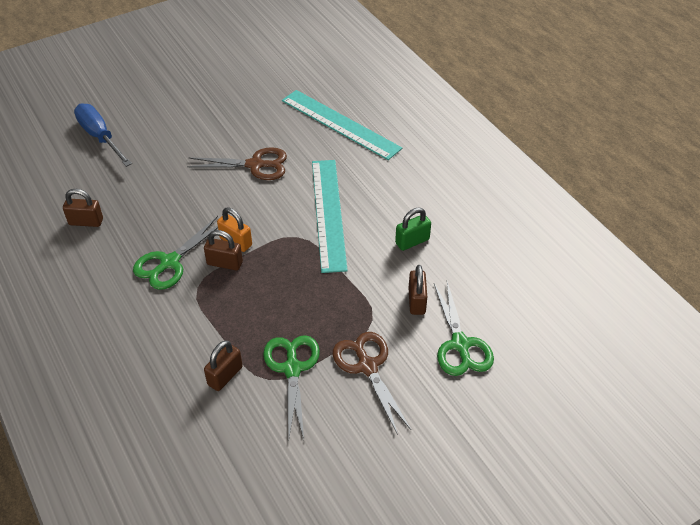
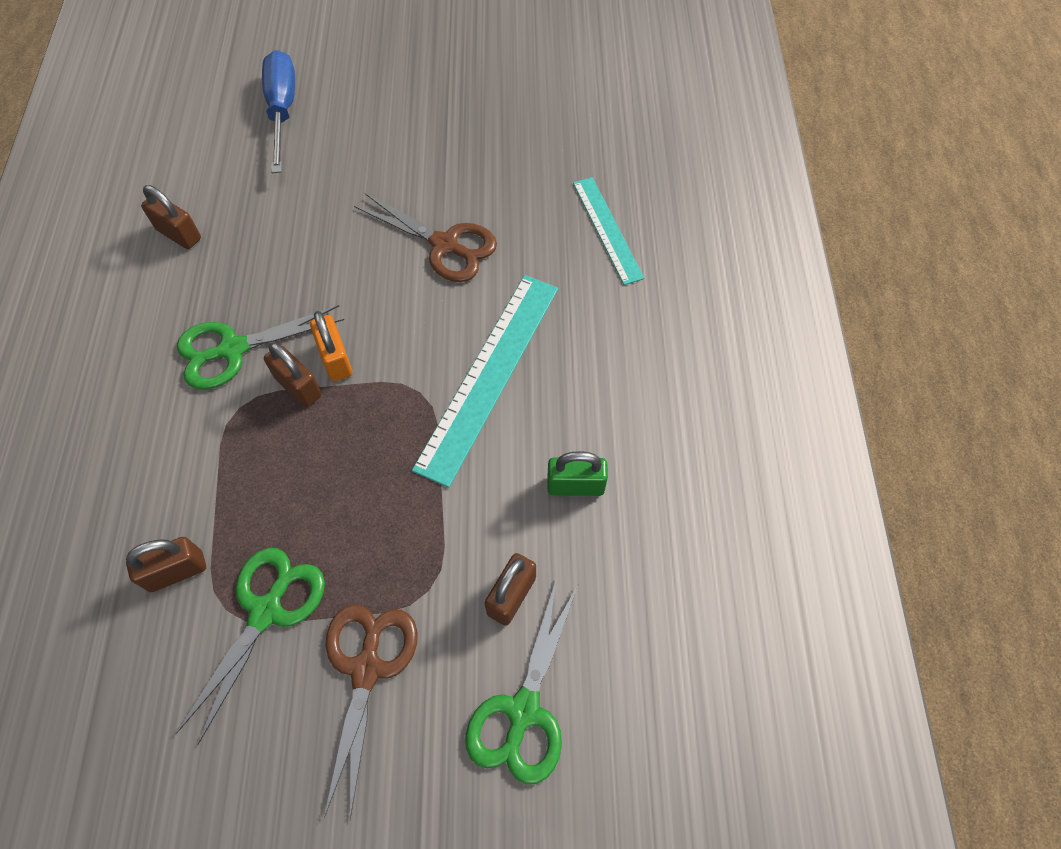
camera: 30 degrees right, 15 degrees up
turquoise ruler [282,90,402,160] -> turquoise ruler [573,177,644,285], size x0.60

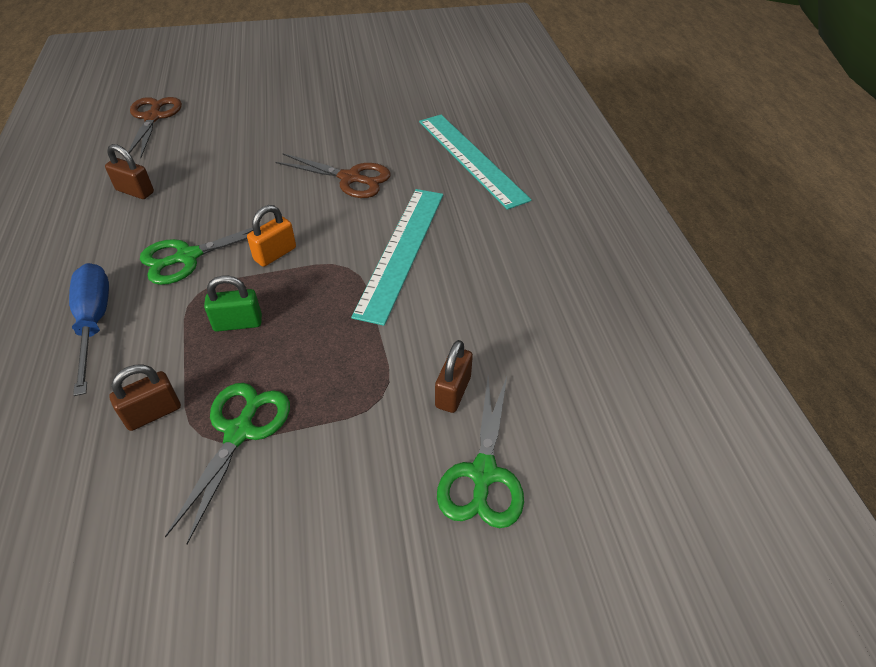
camera: 10 degrees left, 15 degrees down
blue screwdriver [262,50,295,173] -> blue screwdriver moved to [69,263,109,396]
brown padlock [264,342,322,408] -> none
orange padlock [310,311,352,381] -> orange padlock turned 75 degrees clockwise [247,205,296,267]
brown scissors [324,605,418,819] -> brown scissors moved to [128,97,182,158]
green padlock [547,451,608,496] -> green padlock moved to [204,275,262,332]
turquoise ruler [573,177,644,285] -> turquoise ruler [419,115,532,210], size x1.66

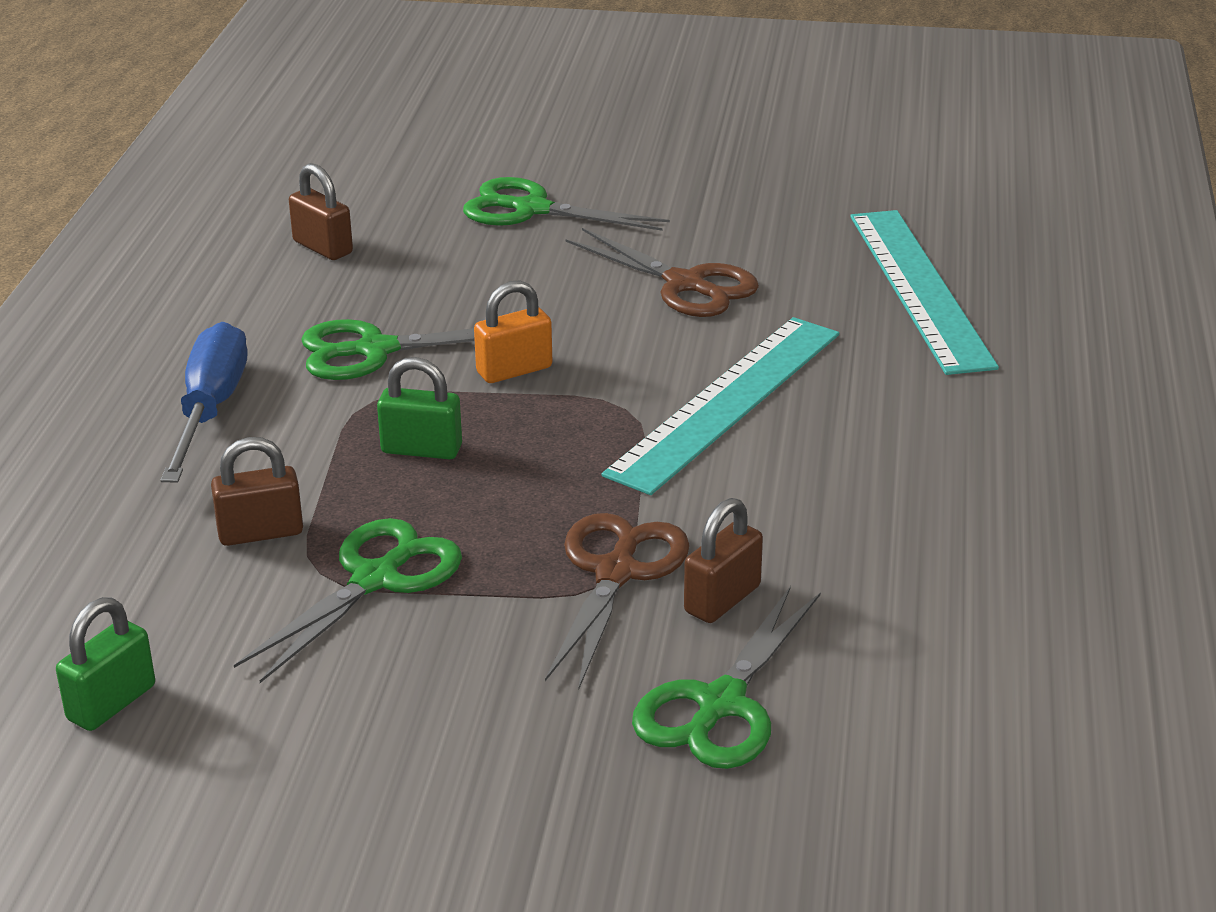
camera: 20 degrees right, 15 degrees down
brown scissors [128,97,182,158] -> brown scissors moved to [545,513,690,691]
none -> green padlock [56,597,155,731]
none -> green scissors [463,177,670,231]

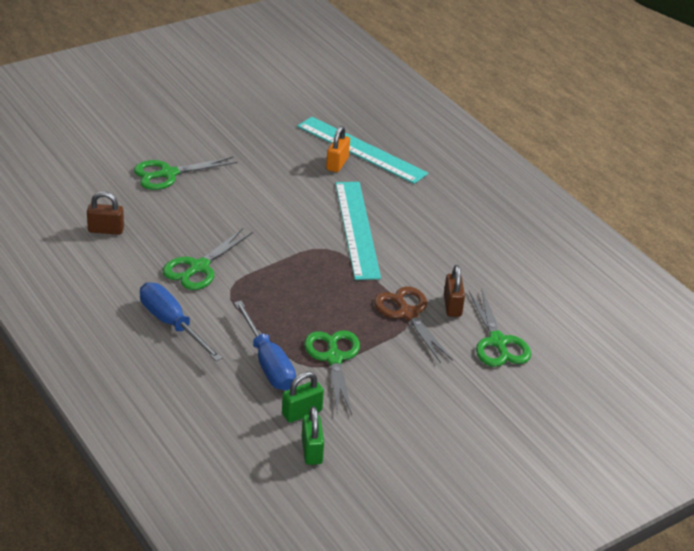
camera: 45 degrees left, 5 degrees up
brown padlock [211,437,303,546] -> blue screwdriver [234,301,296,391]
green padlock [377,357,462,459] -> green padlock moved to [282,371,324,423]
orange padlock [474,280,552,383] -> orange padlock moved to [326,126,350,172]
brown scissors [565,228,759,317] -> none

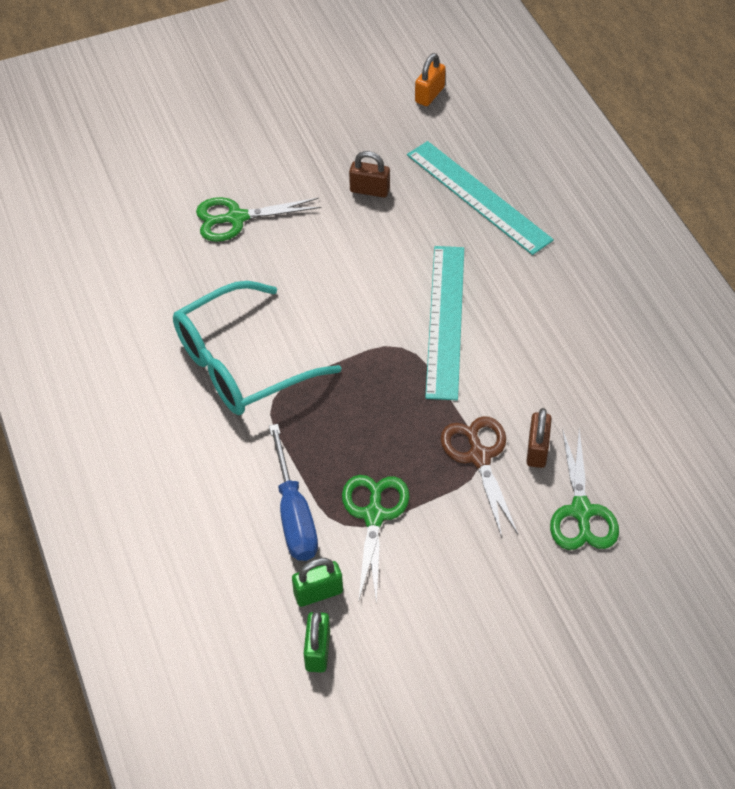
camera: 15 degrees right, 15 degrees up
brown padlock [87,191,124,235] -> brown padlock moved to [349,151,390,198]
blue screwdriver [140,282,223,361] -> none
green scissors [163,228,253,290] -> turquoise glasses [173,281,341,415]
orange padlock [326,126,350,172] -> orange padlock moved to [415,53,446,106]

